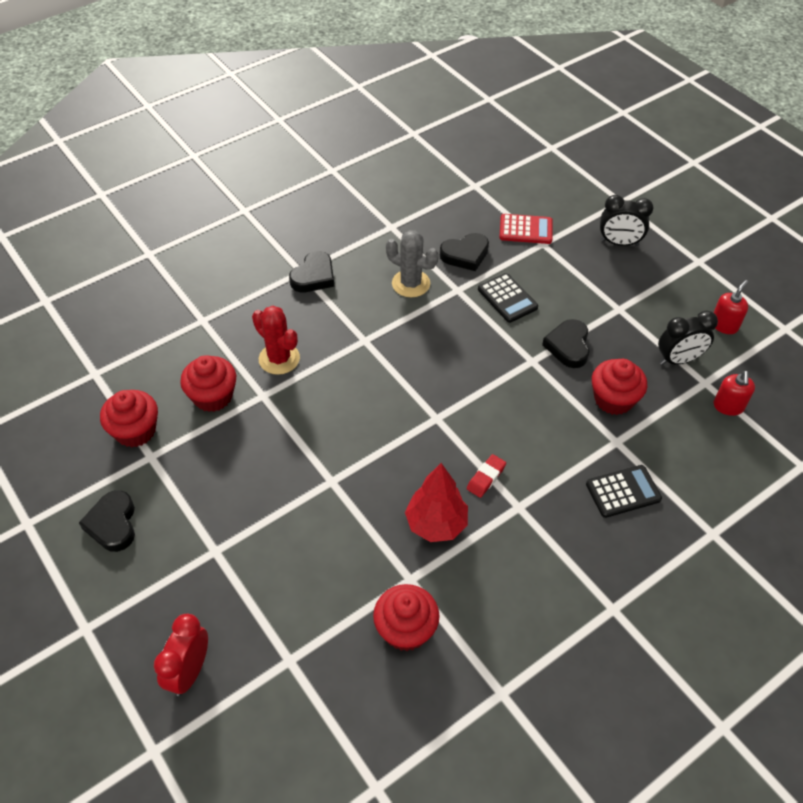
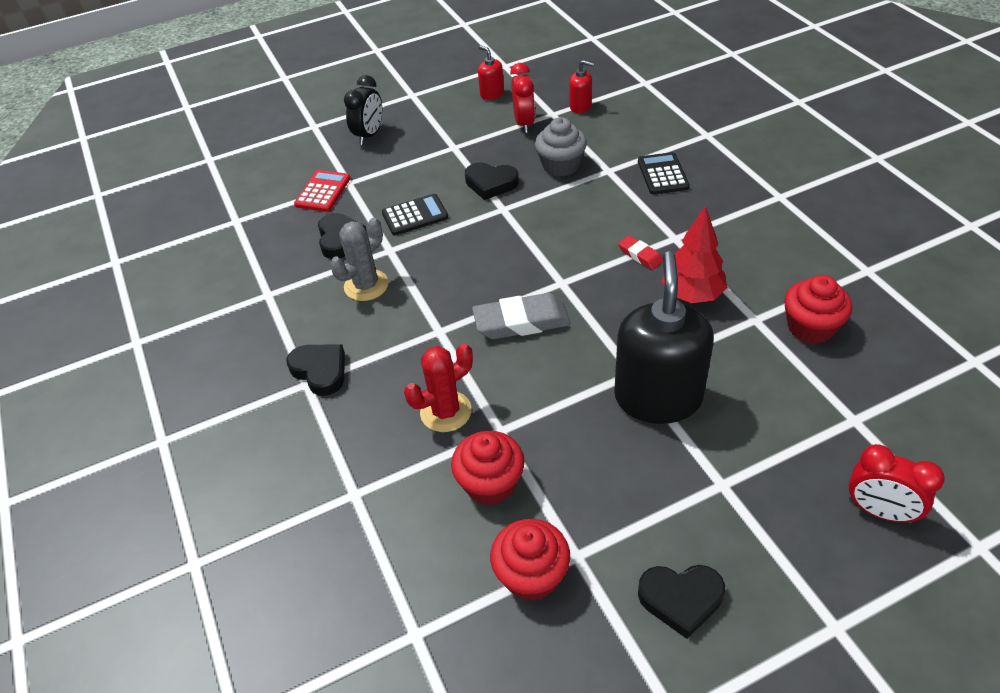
camera: 75 degrees left, 5 degrees down
red cupcake [592,359,647,415] -> grey cupcake [535,117,587,177]
black clock [658,311,718,365] -> red clock [510,63,535,133]
none -> grey eraser [472,293,570,339]
none -> black soap dispenser [614,251,714,424]

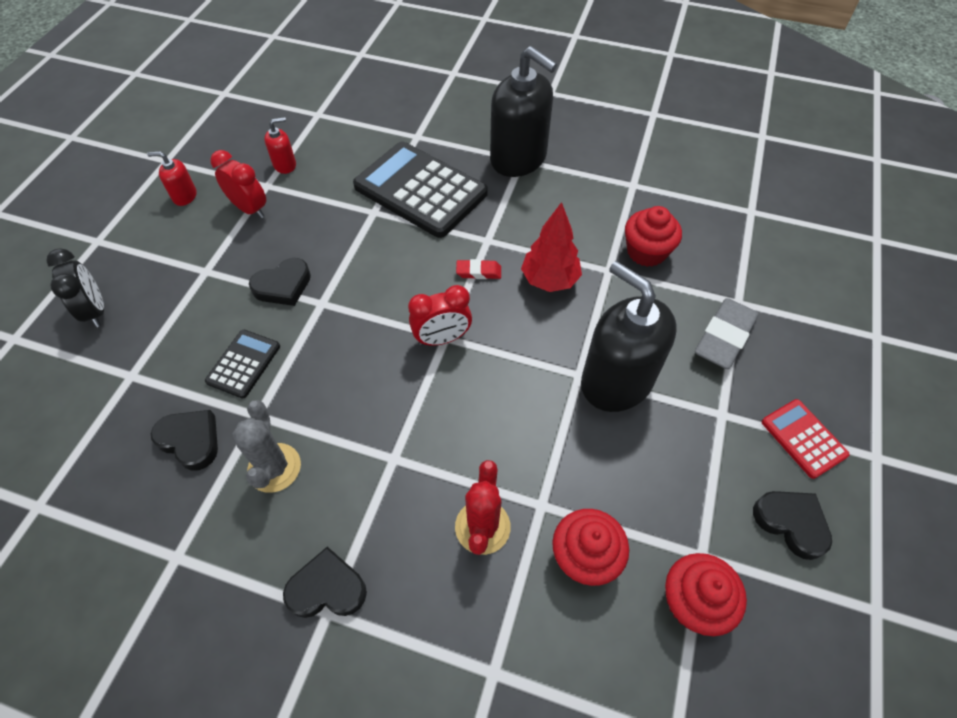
camera: 50 degrees left, 10 degrees up
red calculator [294,170,351,212] -> red calculator moved to [762,399,850,479]
grey eraser [472,293,570,339] -> grey eraser moved to [695,298,759,369]
grey cupcake [535,117,587,177] -> none
black calculator [638,152,690,195] -> black calculator [353,142,488,238], size x2.04
black heart [638,565,725,639] -> black heart turned 90 degrees counterclockwise [753,491,832,560]
red clock [848,444,945,524] -> red clock moved to [408,285,472,346]
none -> black soap dispenser [490,46,557,177]

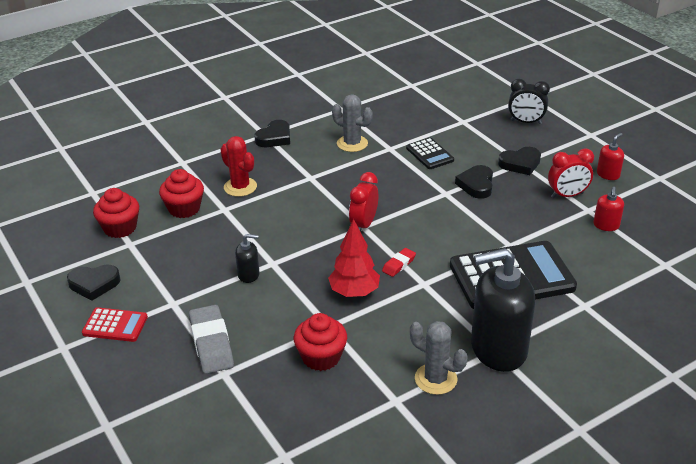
camera: 130 degrees right, 20 degrees down
black heart [151,410,218,471] -> black heart moved to [498,147,541,175]
black soap dispenser [581,261,677,412] -> black soap dispenser [235,234,260,283], size x0.44
none -> grey cactus [410,321,467,395]

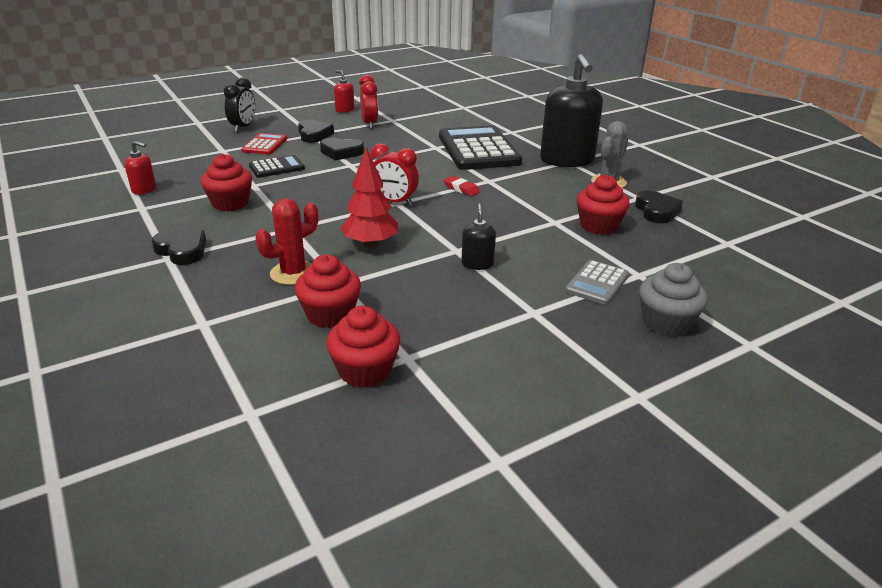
camera: 90 degrees left, 5 degrees down
black heart [67,265,120,301] -> black heart moved to [635,190,683,223]
red calculator [82,307,148,342] -> red calculator moved to [241,133,287,155]
grey eraser [189,305,234,374] -> grey calculator [565,260,629,305]
red tree [328,219,380,297] -> red tree moved to [341,147,398,248]
grey cactus [332,94,372,152] -> red cupcake [200,154,252,211]
red soap dispenser [593,187,624,231] -> red soap dispenser moved to [125,141,156,195]
none -> grey cupcake [639,263,708,337]

